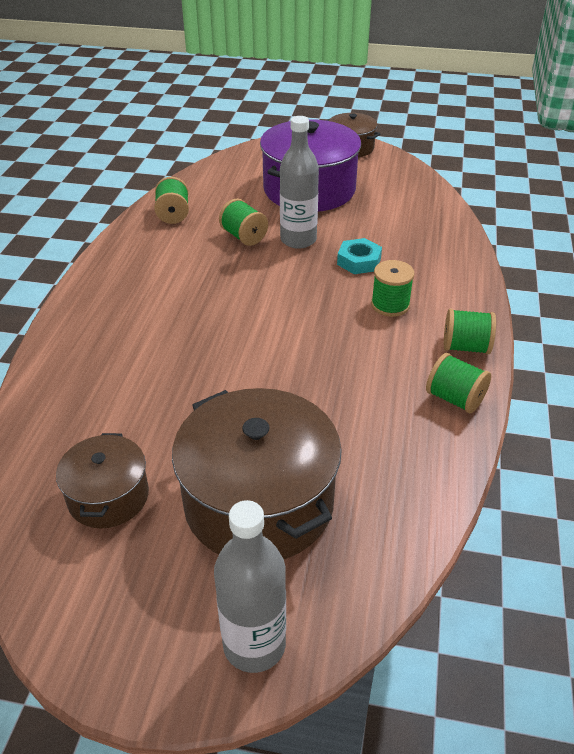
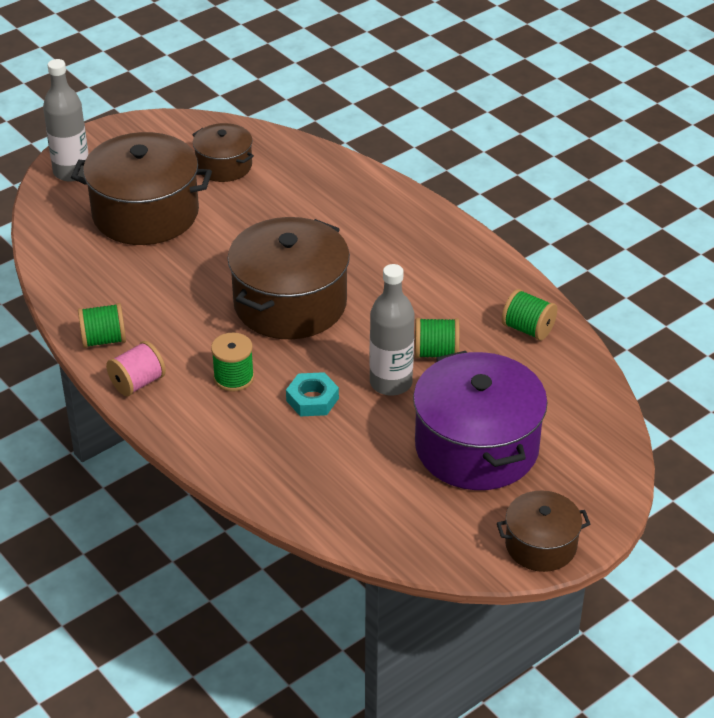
camera: 130 degrees right, 0 degrees up
green spool [444,309,496,354] -> pink spool [106,341,166,396]
none -> brown pot [227,217,350,339]

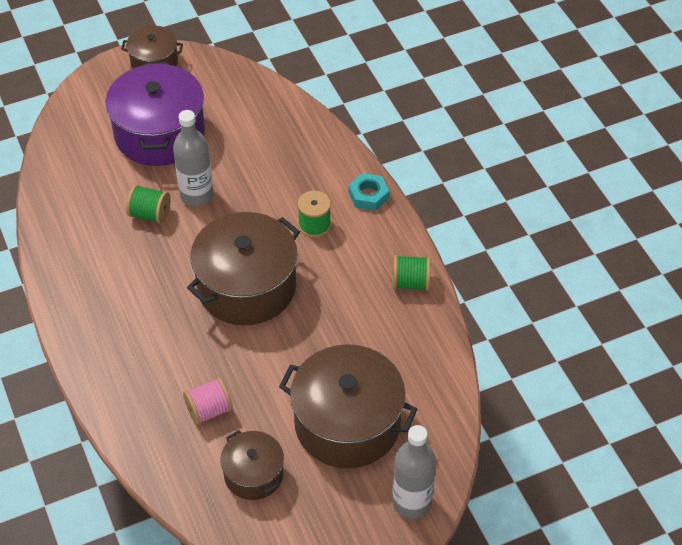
camera: 165 degrees left, 10 degrees up
pink spool [106,341,166,396] -> pink spool moved to [183,377,233,425]
turquoise nut [286,372,339,416] -> turquoise nut moved to [349,173,389,211]
green spool [502,289,557,341] -> none

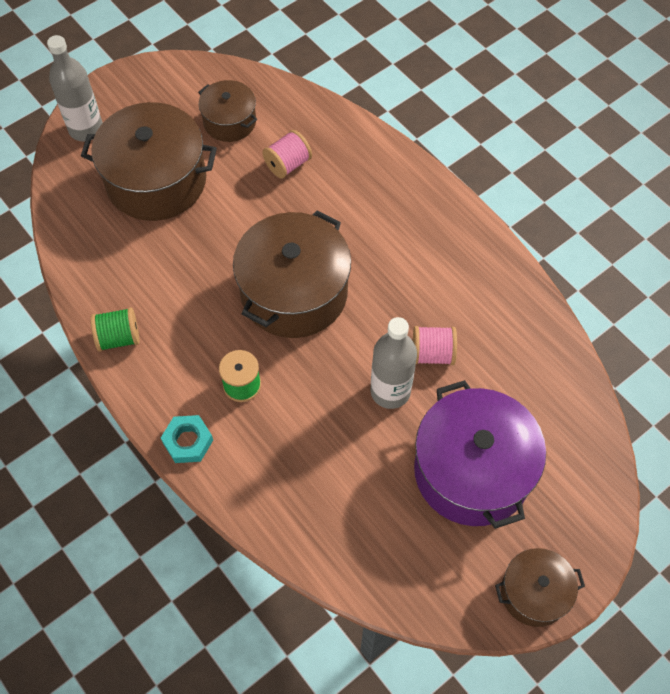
camera: 165 degrees right, 10 degrees up
green spool [126,185,171,224] -> pink spool [413,326,457,365]

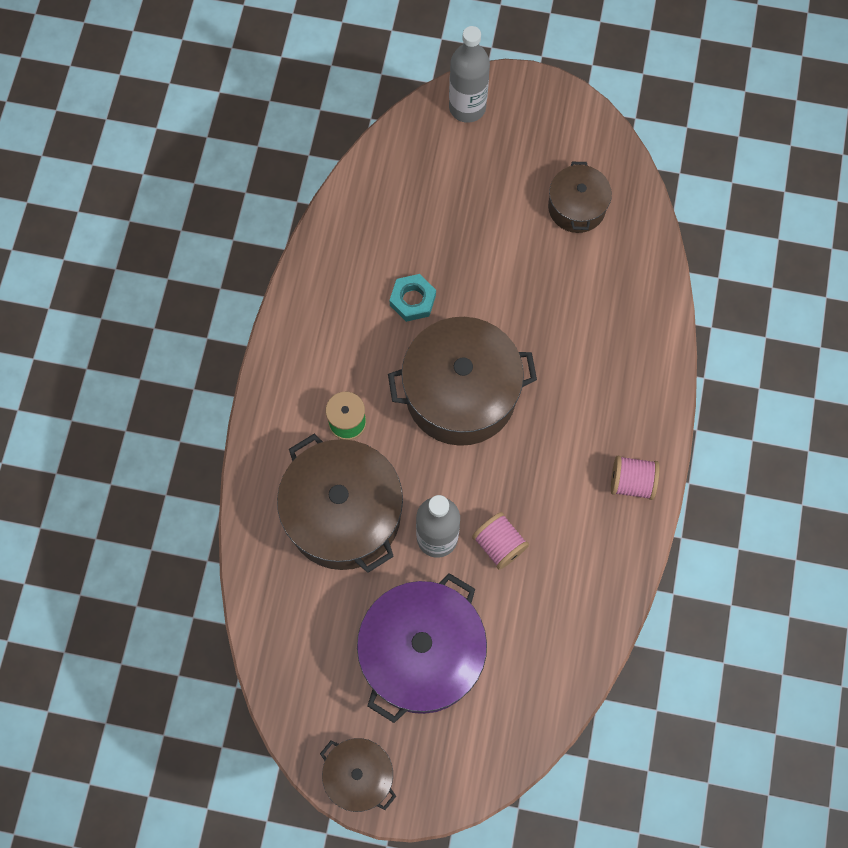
camera: 50 degrees right, 10 degrees up
brown pot [81,102,217,221] -> brown pot moved to [277,434,403,573]
green spool [91,307,140,352] -> none
turquoise nut [161,415,213,463] -> turquoise nut moved to [390,274,436,322]
pink spool [262,130,312,178] -> pink spool moved to [611,456,660,500]

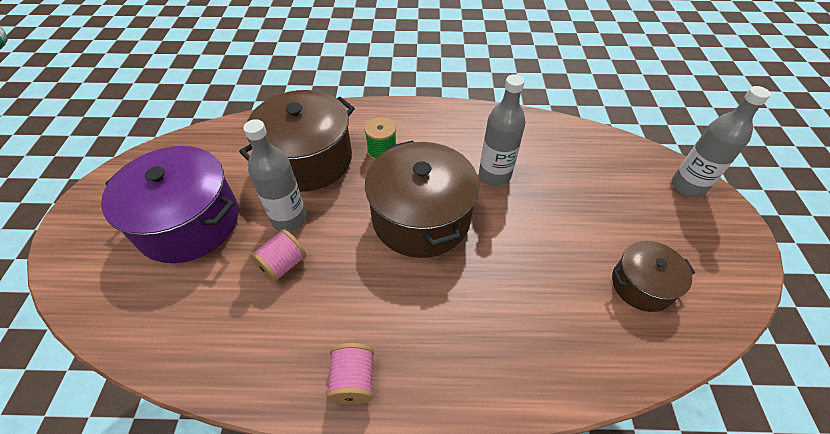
camera: 80 degrees right, 20 degrees down
brown pot [320,738,396,812] -> none
turquoise nut [390,274,436,322] -> grey bottle [479,74,526,186]

